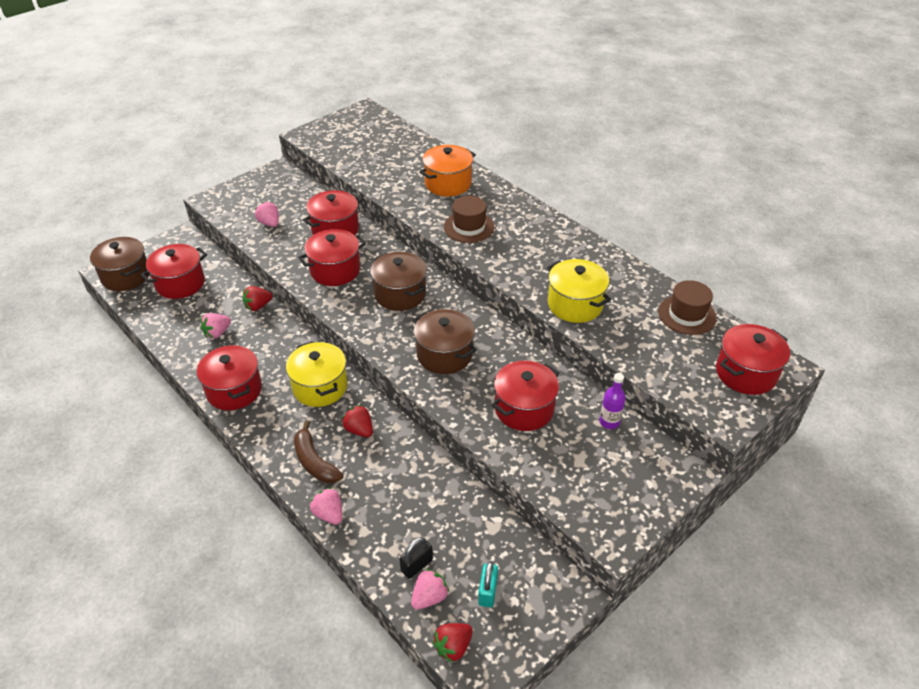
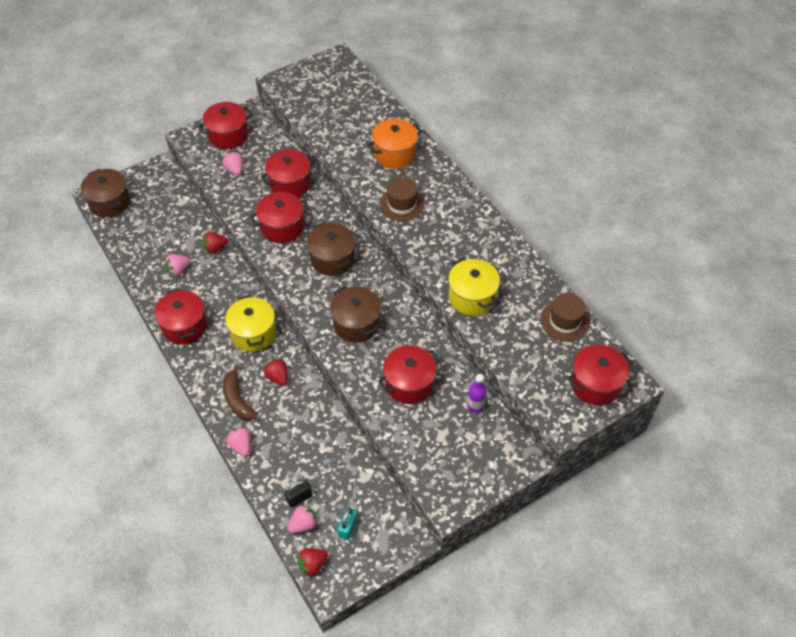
camera: 10 degrees right, 10 degrees up
red pot [141,244,207,299] -> red pot moved to [198,102,252,149]

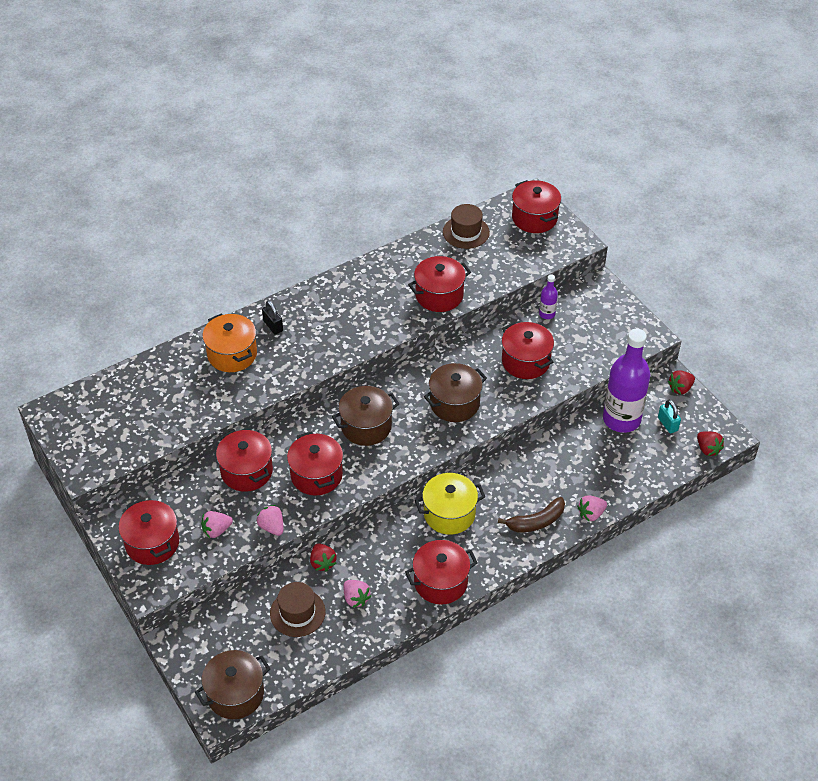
camera: 90 degrees left, 5 degrees down
red strawberry [264,358,287,386] -> red strawberry moved to [668,370,695,394]
black padlock [285,480,312,508] -> black padlock moved to [262,301,283,335]
pink strawberry [288,504,318,533] -> pink strawberry moved to [256,505,283,536]
turquoise padlock [338,507,357,540] -> turquoise padlock turned 45 degrees clockwise [658,400,681,433]
brown hat [380,177,424,221] -> brown hat moved to [270,582,325,637]
yellow pot [448,258,500,316] -> red pot [408,256,471,312]
none -> purple bottle [603,329,651,433]

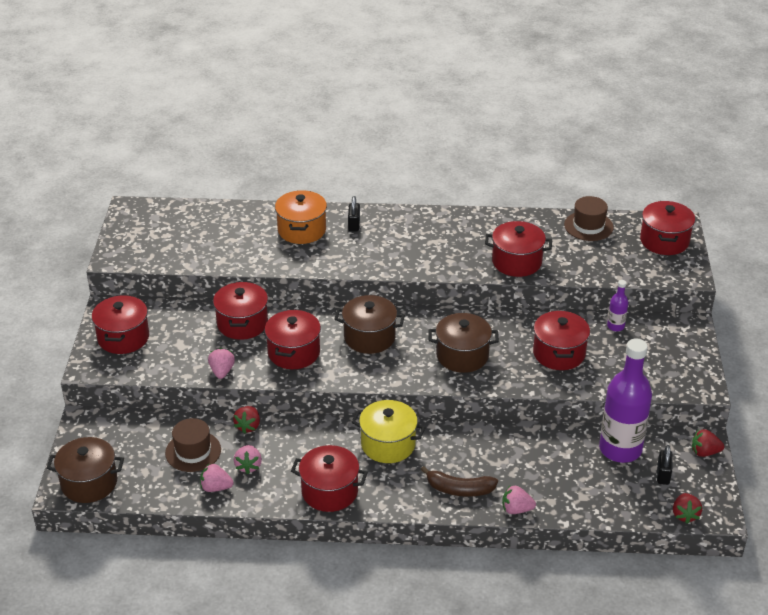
camera: 35 degrees right, 10 degrees down
pink strawberry [201,511,233,538] -> pink strawberry moved to [200,463,234,492]
turquoise padlock [658,400,681,433] -> black padlock [657,445,673,485]

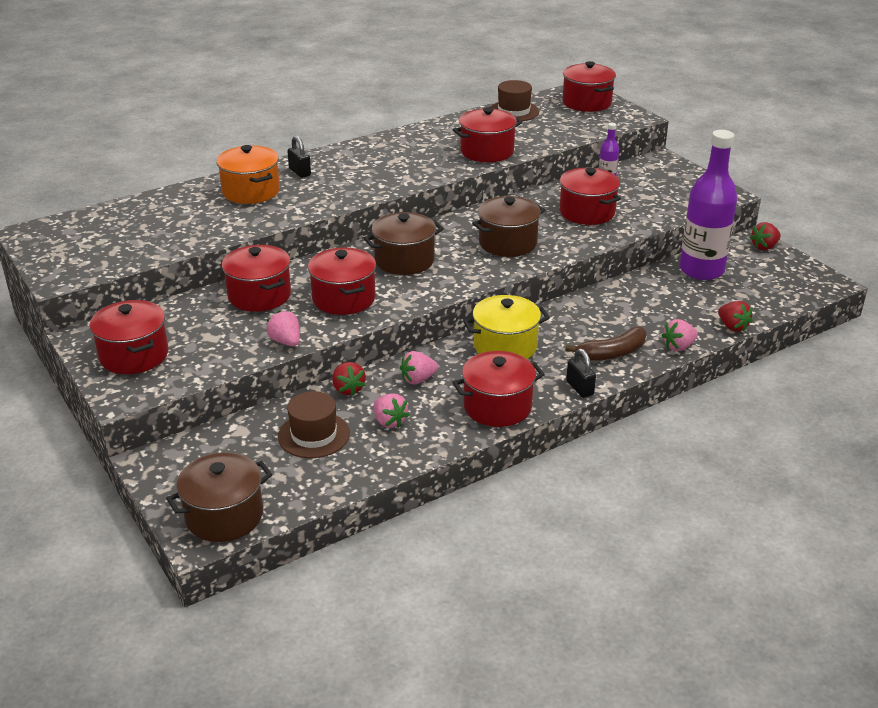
camera: 35 degrees left, 5 degrees down
pink strawberry [200,463,234,492] -> pink strawberry moved to [400,351,438,385]
black padlock [657,445,673,485] -> black padlock moved to [566,348,596,398]
red strawberry [673,493,702,524] -> red strawberry moved to [718,301,753,332]

